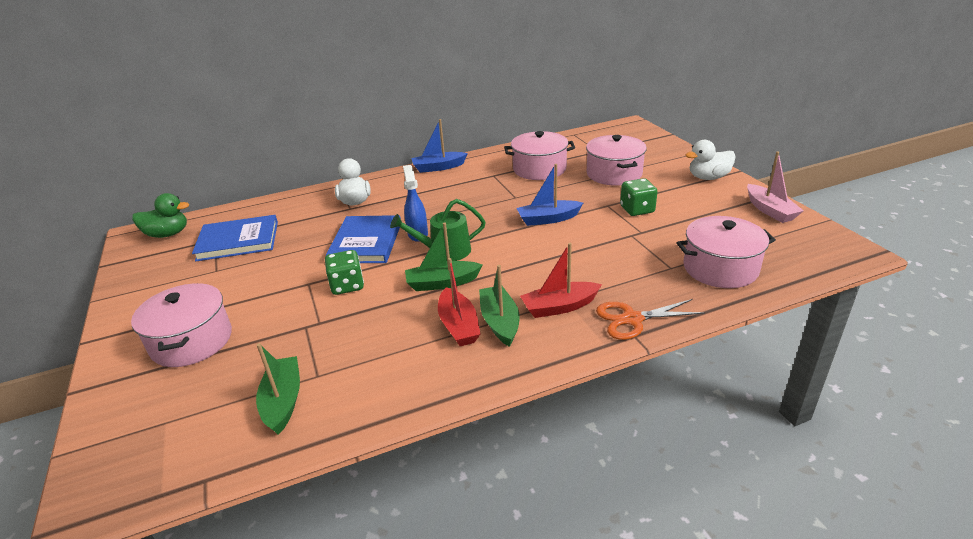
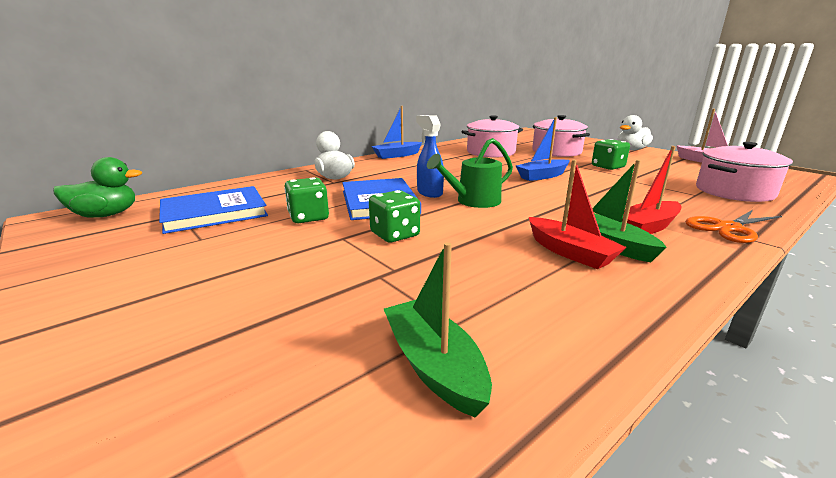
camera: 20 degrees left, 10 degrees down
pink pot [131,283,232,367] -> none
green boat [405,223,483,291] -> none
none -> green dice [284,177,329,223]

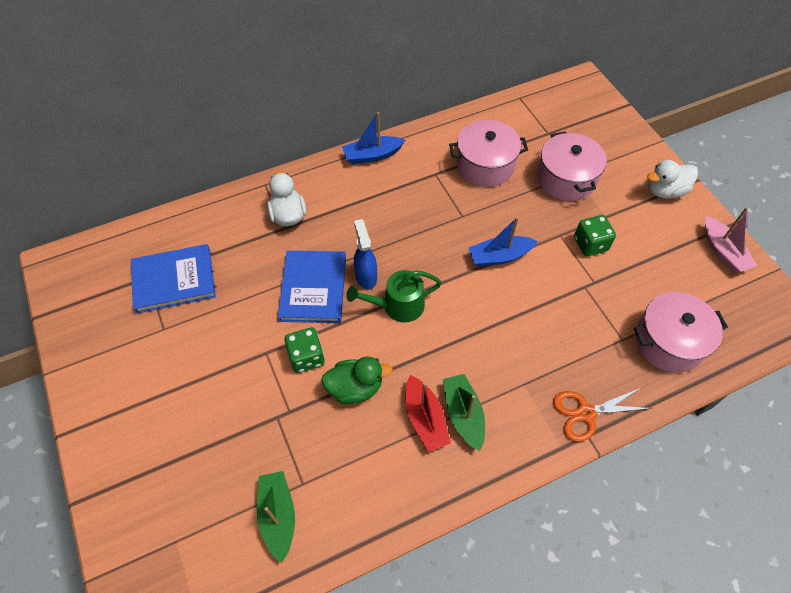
camera: 15 degrees right, 35 degrees up
green duck [53,157,142,218] -> green duck moved to [321,357,393,404]
green dice [284,177,329,223] -> none
red boat [622,146,681,234] -> none

